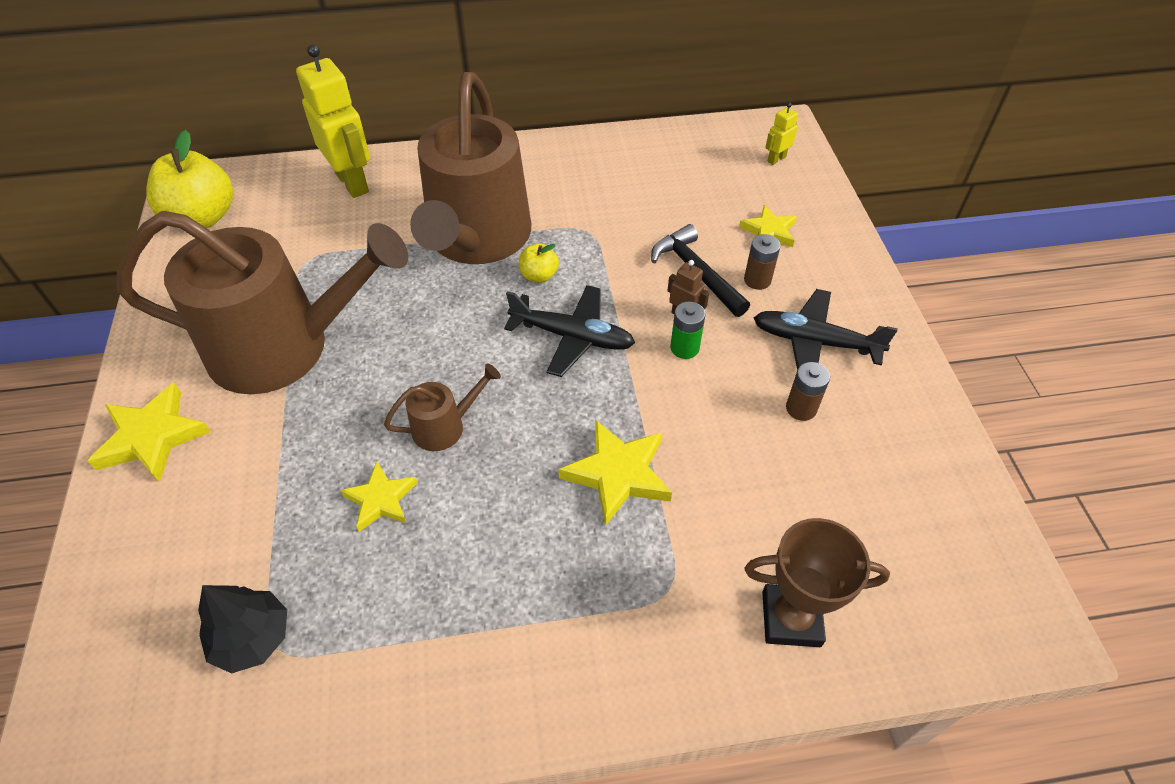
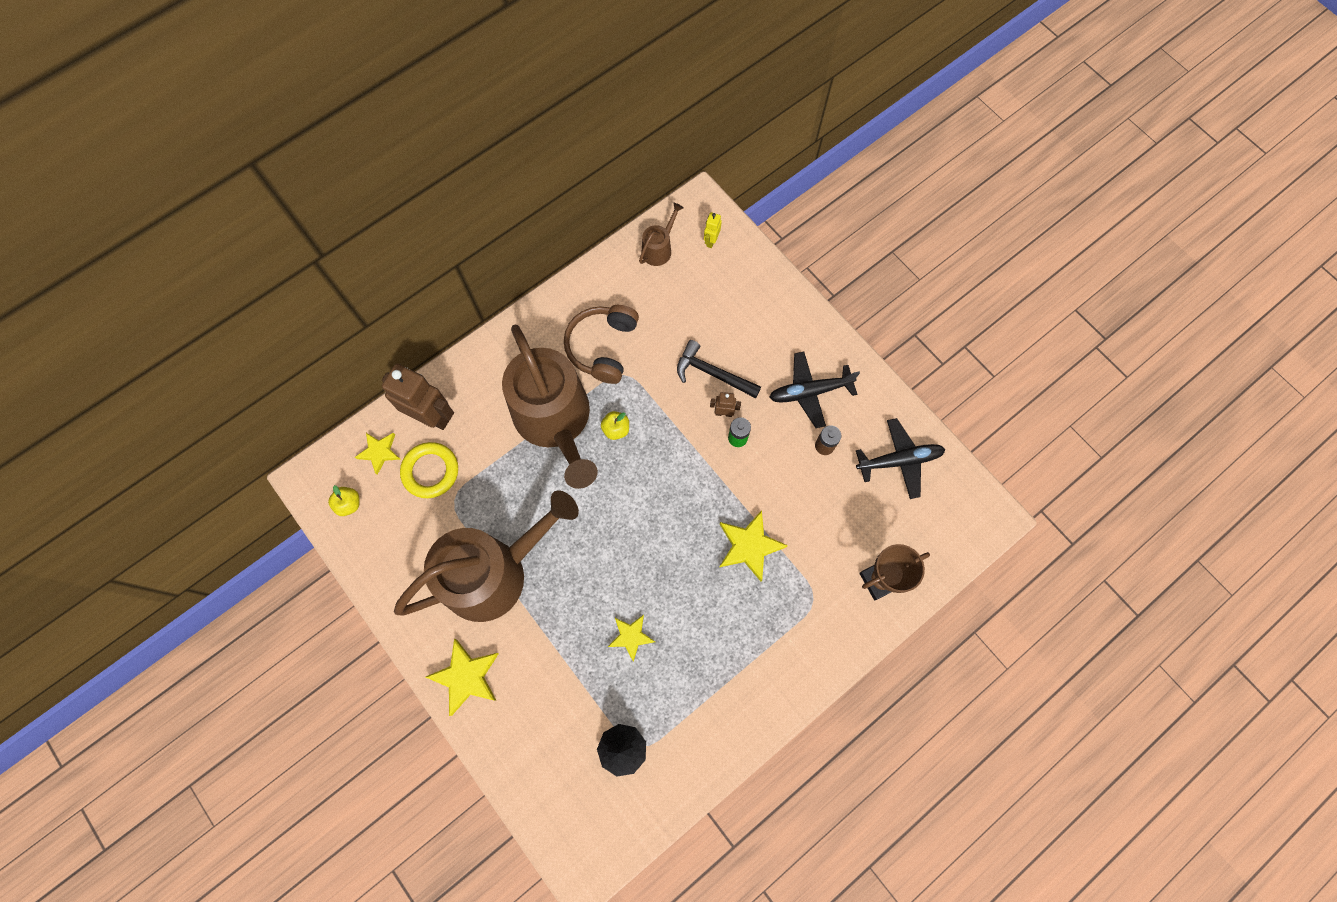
camera: 30 degrees left, 20 degrees up
yellow apple [146,130,233,228] -> yellow apple [328,485,360,516], size x0.48
yellow robot [296,44,370,198] -> brown robot [382,364,454,430]
brown watering can [384,364,501,451] -> brown watering can moved to [639,203,684,266]
black plane [504,285,635,377] -> black plane moved to [856,418,945,499]
yellow star [739,205,797,247] -> yellow star moved to [355,433,401,475]
brown battery [744,234,781,290] -> none
none -> yellow ring [400,442,458,498]
none -> brown headphones [564,305,639,384]

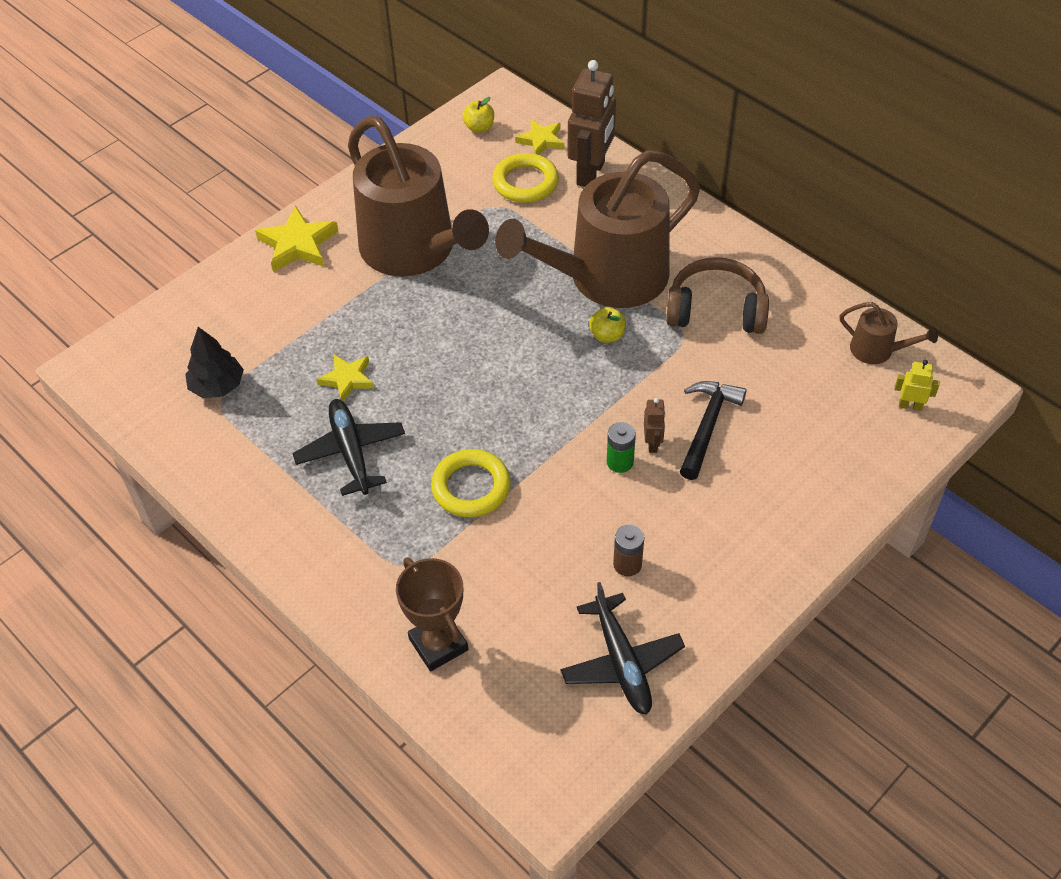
camera: 85 degrees right, 20 degrees down
yellow star [720,510,788,581] -> yellow ring [431,449,511,517]
black plane [769,351,860,428] -> black plane moved to [293,399,405,496]

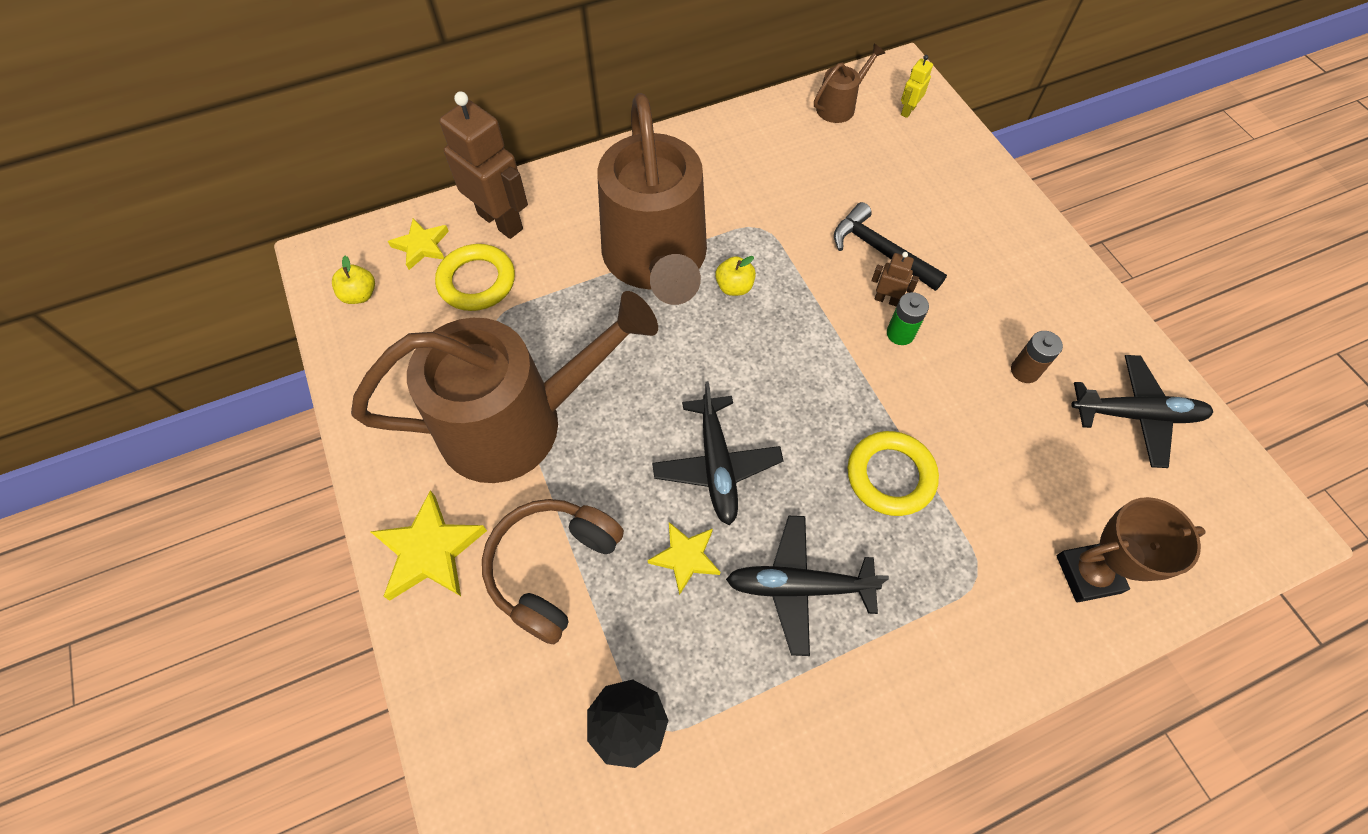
camera: 70 degrees left, 10 degrees up
brown headphones [666,258,769,334] -> brown headphones moved to [482,499,624,644]
none -> black plane [652,381,784,525]

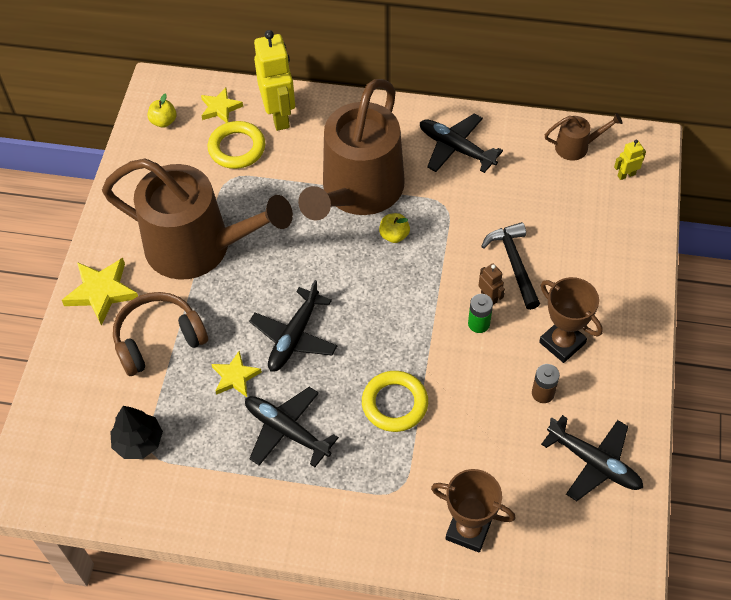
camera: 35 degrees right, 5 degrees down
brown robot [439,91,528,239] -> yellow robot [254,30,295,131]
none -> black plane [420,114,503,173]
none -> brown trophy [539,277,603,363]

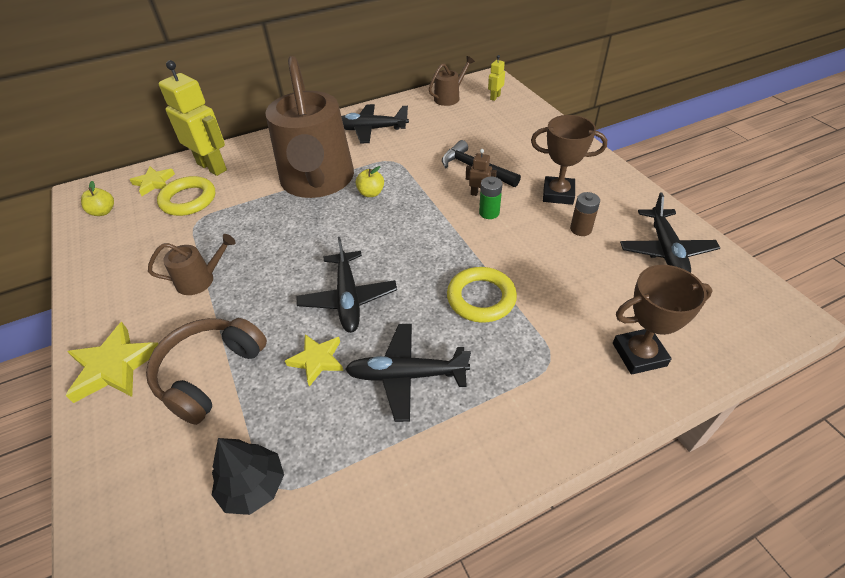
camera: 35 degrees left, 10 degrees down
brown watering can [102,158,293,280] -> brown watering can [148,234,236,295], size x0.41
black plane [541,415,643,501] -> black plane turned 90 degrees clockwise [620,192,720,273]

